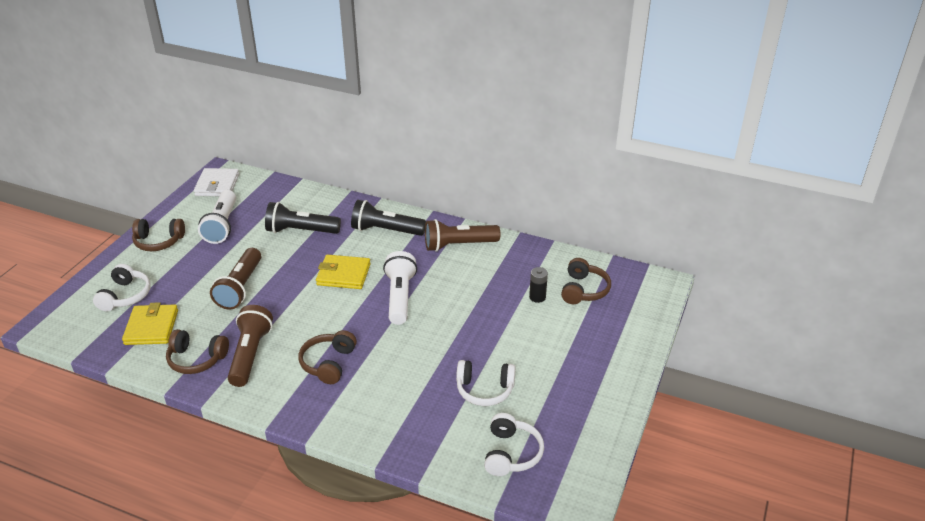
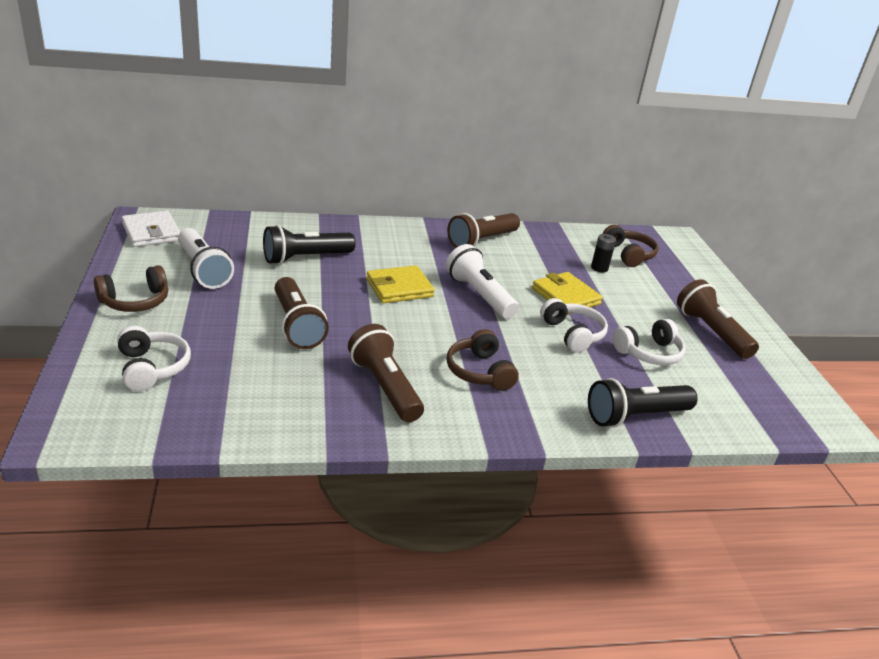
camera: 35 degrees left, 5 degrees down
yellow wallet [122,302,178,345] -> yellow wallet moved to [532,272,603,314]
brown headphones [166,329,229,374] -> none
black flashlight [351,200,426,236] -> black flashlight moved to [588,378,698,428]
white headphones [484,413,544,476] -> white headphones moved to [540,298,608,353]
none -> brown flashlight [677,279,759,359]

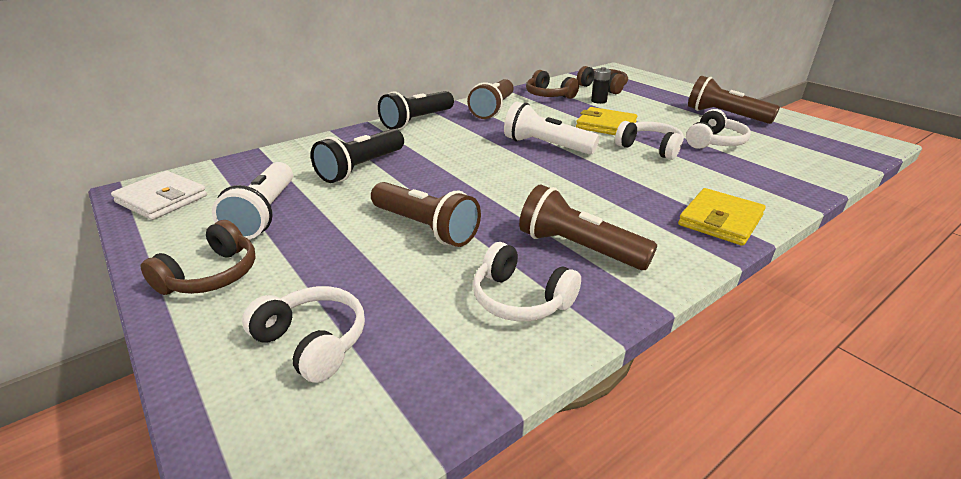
camera: 25 degrees left, 0 degrees up
white flashlight [178,228,234,289] -> white flashlight turned 60 degrees clockwise [212,162,293,239]
yellow wallet [366,265,435,303] -> yellow wallet moved to [678,188,766,246]
brown headphones [447,329,519,391] -> brown headphones moved to [526,70,579,99]
black flashlight [588,378,698,428] -> black flashlight moved to [378,91,454,129]
none -> white headphones [473,242,581,321]

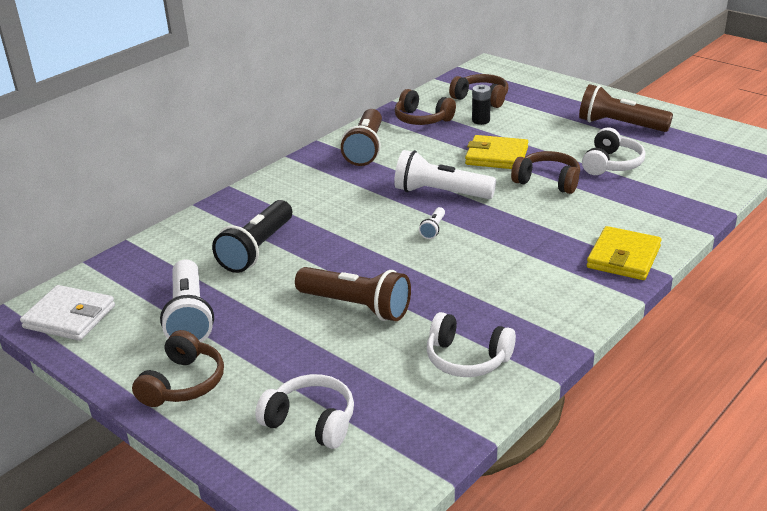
camera: 10 degrees left, 0 degrees up
black flashlight [378,91,454,129] -> none
brown flashlight [519,184,657,270] -> none
white headphones [615,121,684,160] -> brown headphones [511,151,580,194]
none -> white flashlight [419,207,445,239]

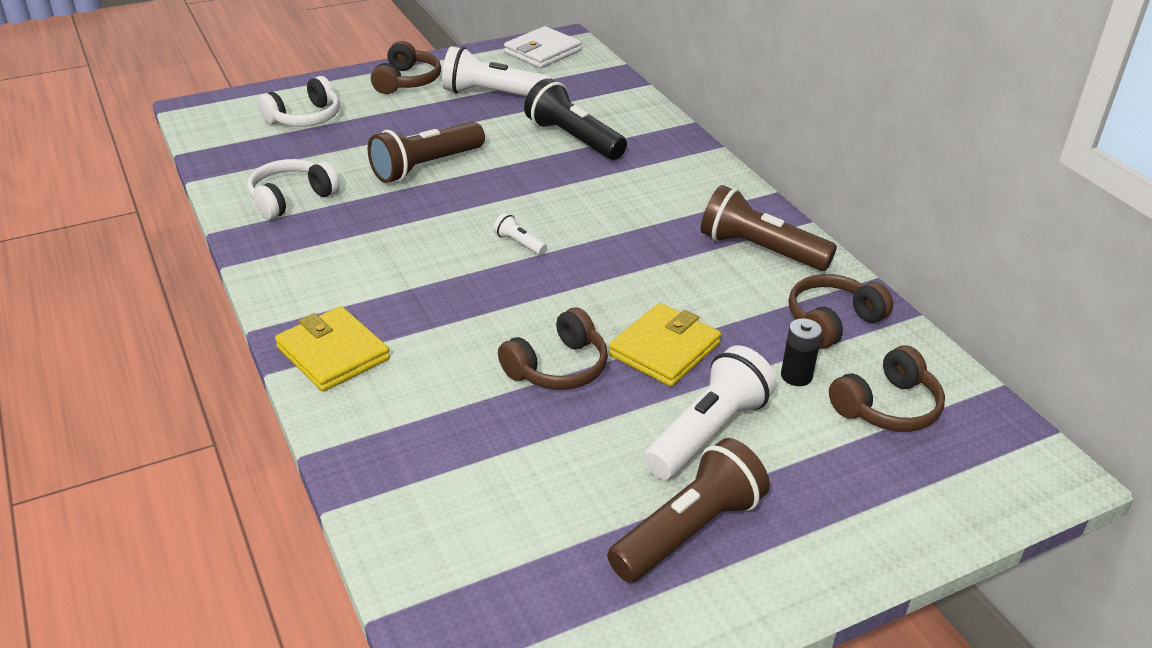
camera: 110 degrees right, 5 degrees up
brown headphones [132,330,224,407] -> brown headphones turned 120 degrees counterclockwise [371,41,441,94]
white flashlight [394,150,496,199] -> white flashlight moved to [643,345,776,480]
white headphones [582,128,645,175] -> none

